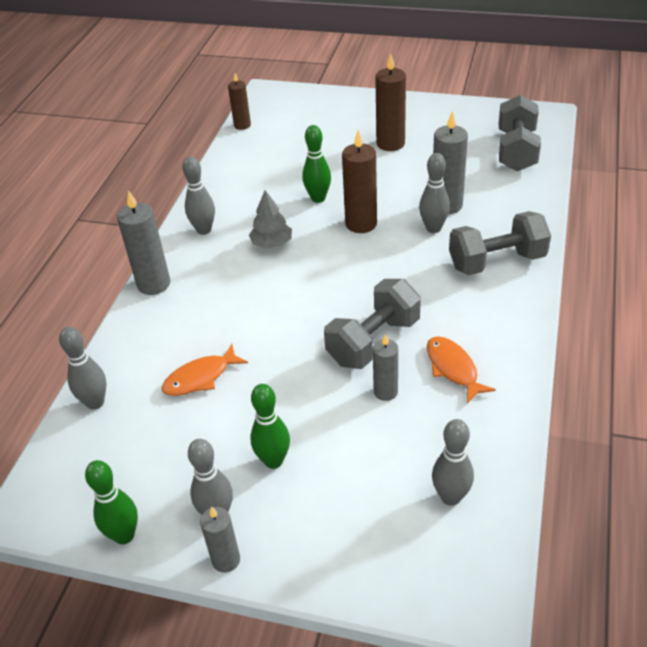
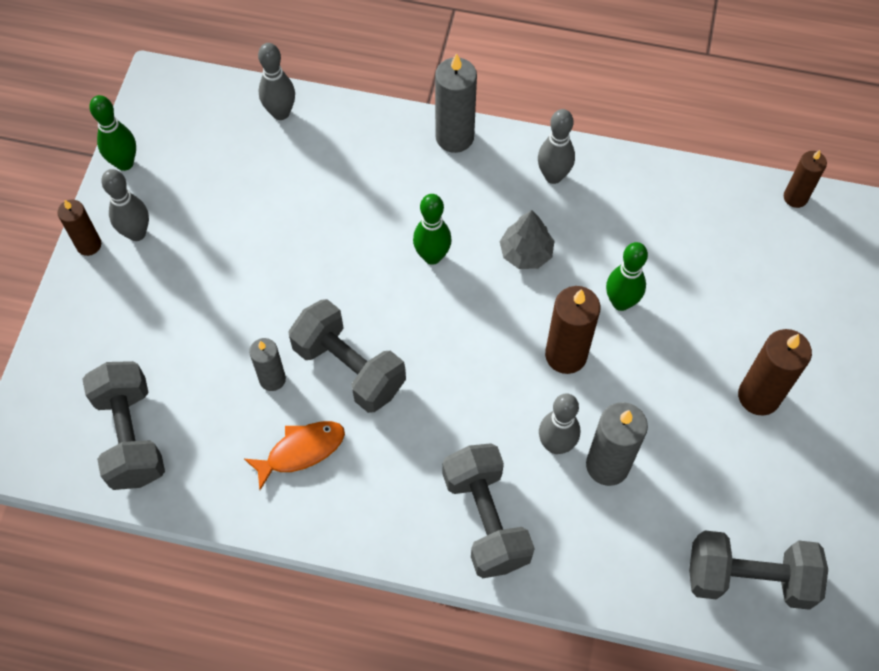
camera: 85 degrees right, 20 degrees up
orange fish [162,344,248,396] -> none
grey candle [200,506,240,573] -> brown candle [57,200,101,256]
green bowling pin [250,384,290,469] -> green bowling pin moved to [413,194,452,265]
grey bowling pin [432,419,474,506] -> grey dumbbell [83,361,165,490]

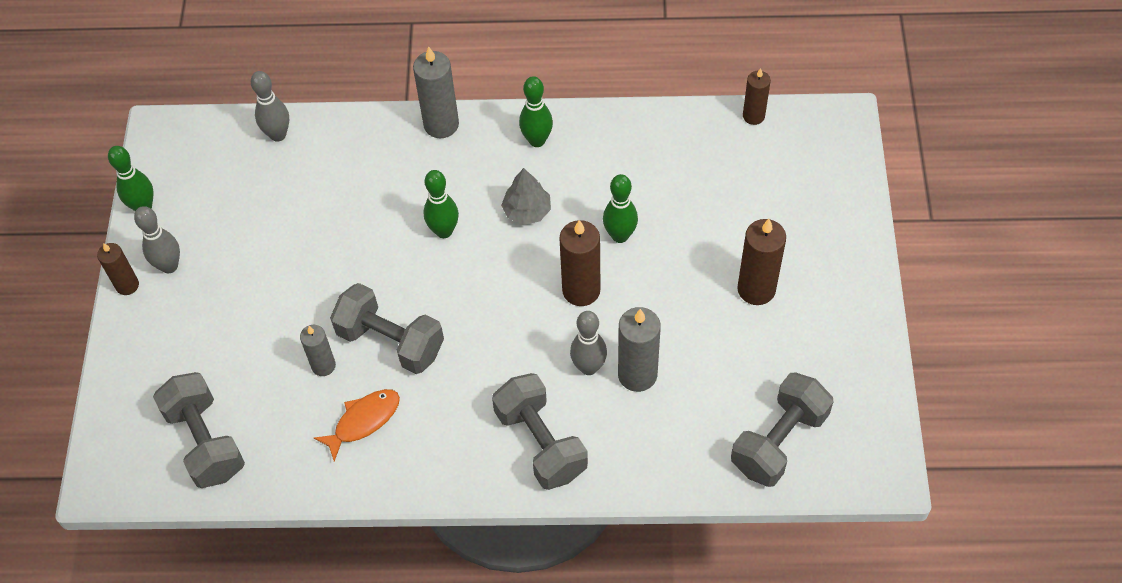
camera: 10 degrees left, 5 degrees down
grey bowling pin [538,109,575,184] -> green bowling pin [519,76,553,147]
grey dumbbell [689,531,828,610] -> grey dumbbell turned 45 degrees counterclockwise [731,372,834,487]

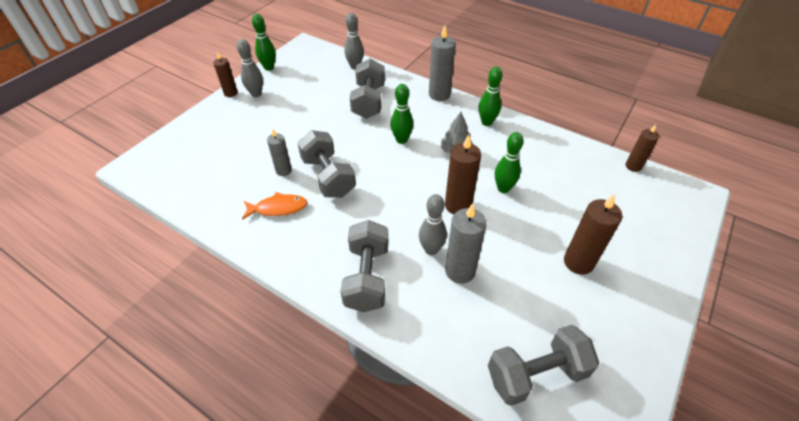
camera: 30 degrees right, 10 degrees down
grey dumbbell [153,372,245,488] -> grey dumbbell moved to [350,59,385,119]

